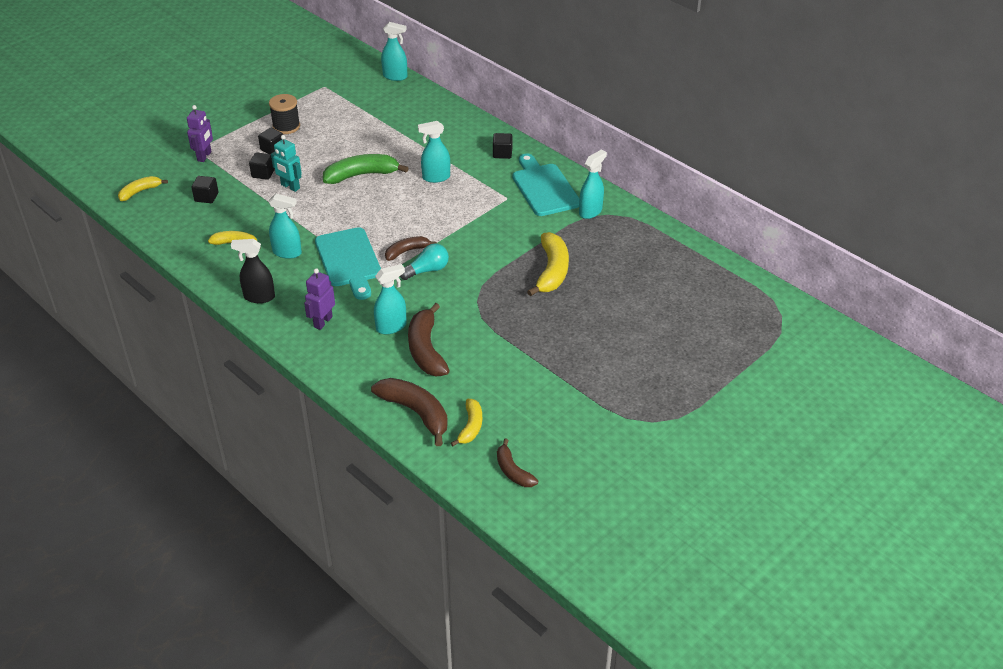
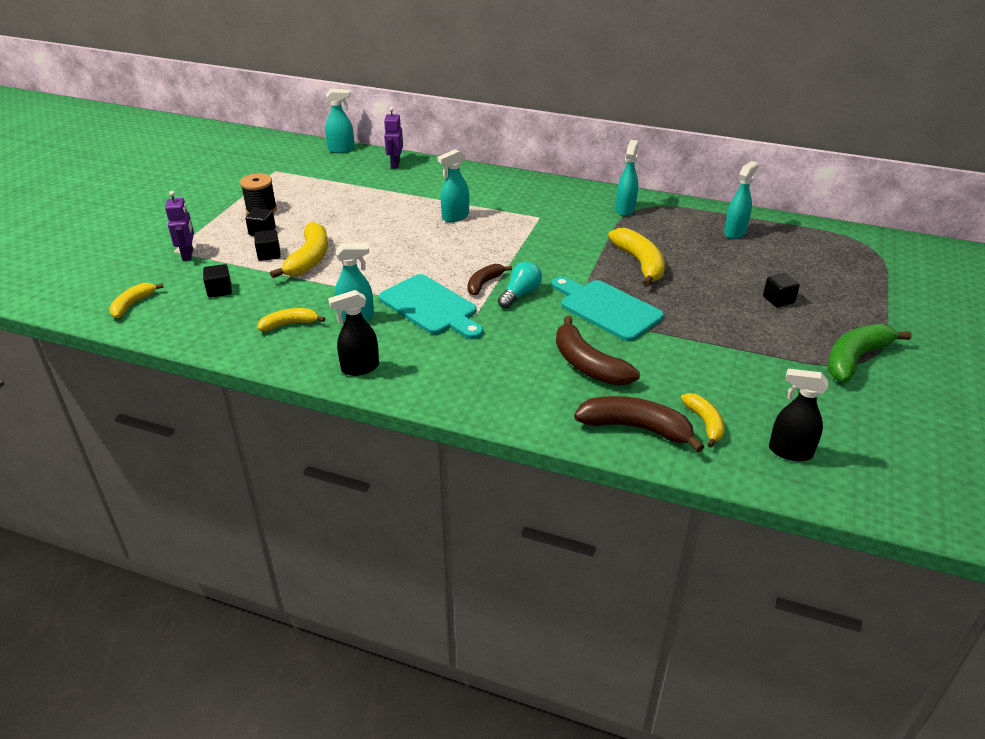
camera: 25 degrees left, 5 degrees down
turquoise robot [271,135,302,192] -> yellow banana [270,221,328,278]
purple robot [304,268,335,330] -> purple robot moved to [384,107,403,169]
green banana [323,154,409,184] -> green banana moved to [827,324,912,382]
turquoise spray bottle [374,264,407,334] -> turquoise spray bottle moved to [724,161,759,239]
black cube [493,133,512,159] -> black cube moved to [763,273,800,307]
brown banana [497,439,538,487] -> black spray bottle [769,369,829,461]
turquoise cutting board [512,154,579,216] -> turquoise cutting board moved to [552,276,664,341]

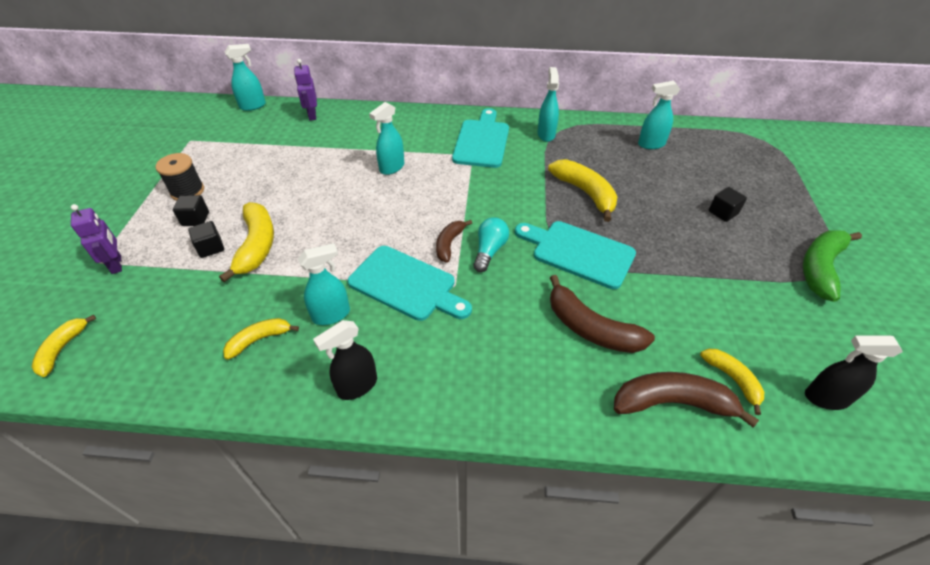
camera: 15 degrees left, 10 degrees up
black cube [203,264,232,297] -> none
turquoise spray bottle [724,161,759,239] -> turquoise spray bottle turned 120 degrees counterclockwise [638,81,680,149]
none -> turquoise cutting board [452,108,509,168]

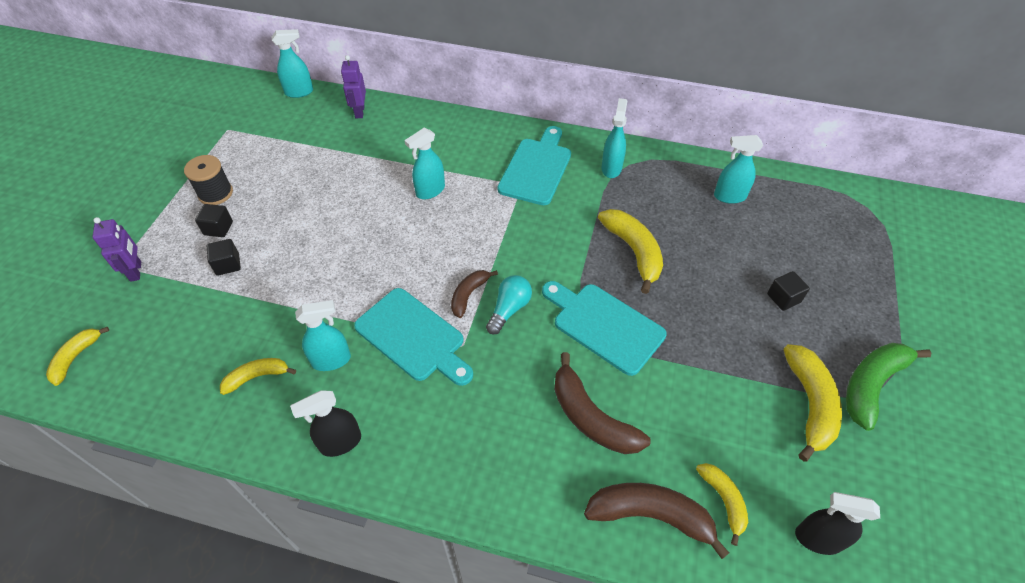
camera: 10 degrees right, 5 degrees up
yellow banana [219,202,274,282] -> yellow banana moved to [783,344,842,461]

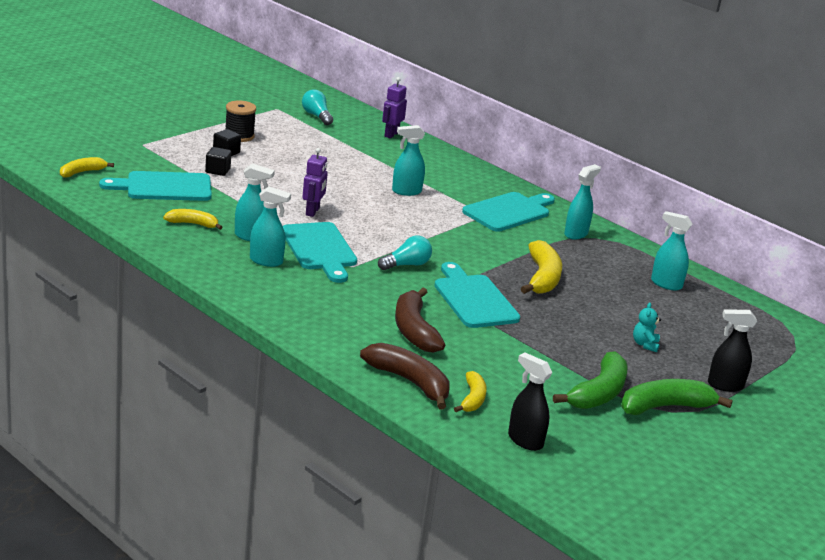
camera: 25 degrees right, 25 degrees down
purple robot [92,217,141,282] -> purple robot moved to [302,148,328,217]
turquoise spray bottle [272,29,313,98] -> turquoise spray bottle moved to [250,186,291,267]
black spray bottle [290,390,361,457] -> black spray bottle moved to [708,309,757,392]
brown banana [451,270,498,318] -> none
black cube [767,271,810,311] -> turquoise teddy bear [633,302,661,352]
yellow banana [783,344,842,461] -> green banana [553,351,628,409]
none -> turquoise cutting board [99,171,212,201]
none -> turquoise light bulb [302,90,333,125]

